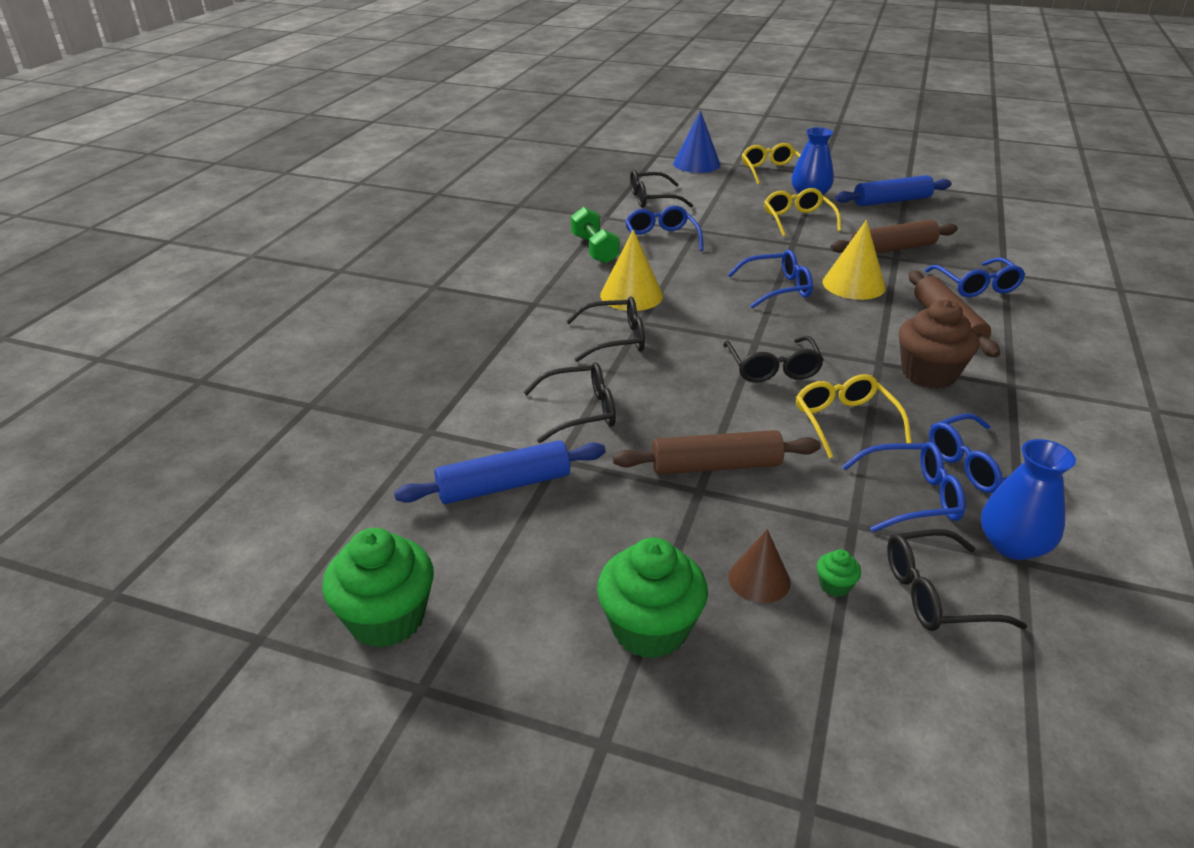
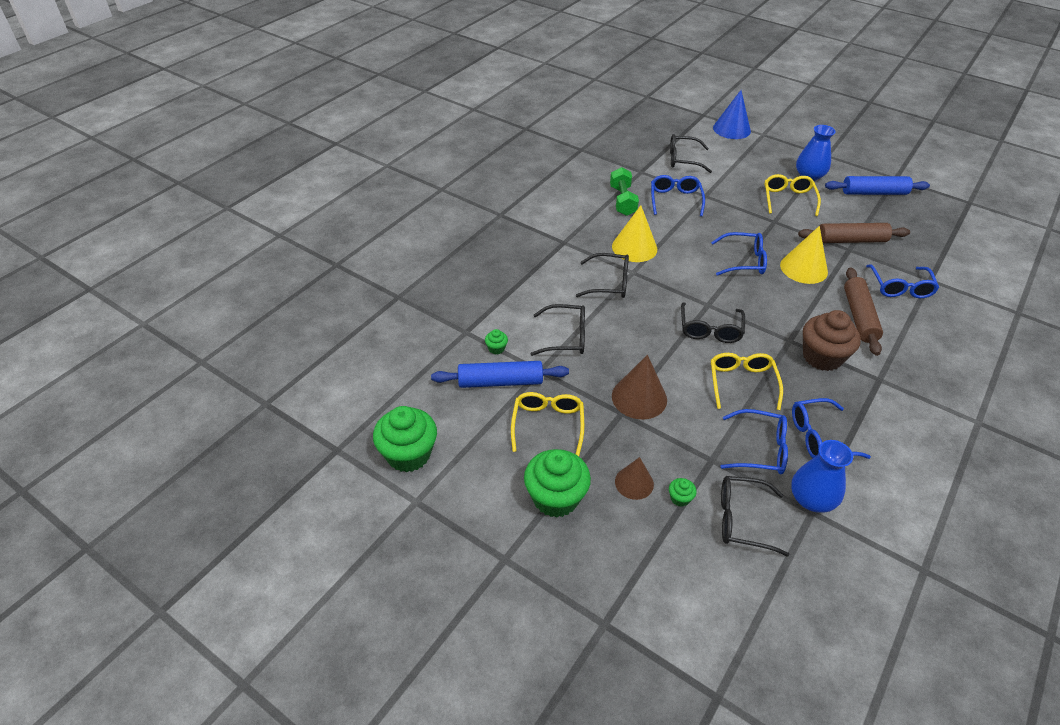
camera: 15 degrees right, 10 degrees up
brown rolling pin [613,430,821,475] -> brown cone [612,355,667,419]
yellow glasses [742,143,801,184] -> yellow glasses moved to [511,392,584,456]
none -> green cupcake [485,329,508,354]

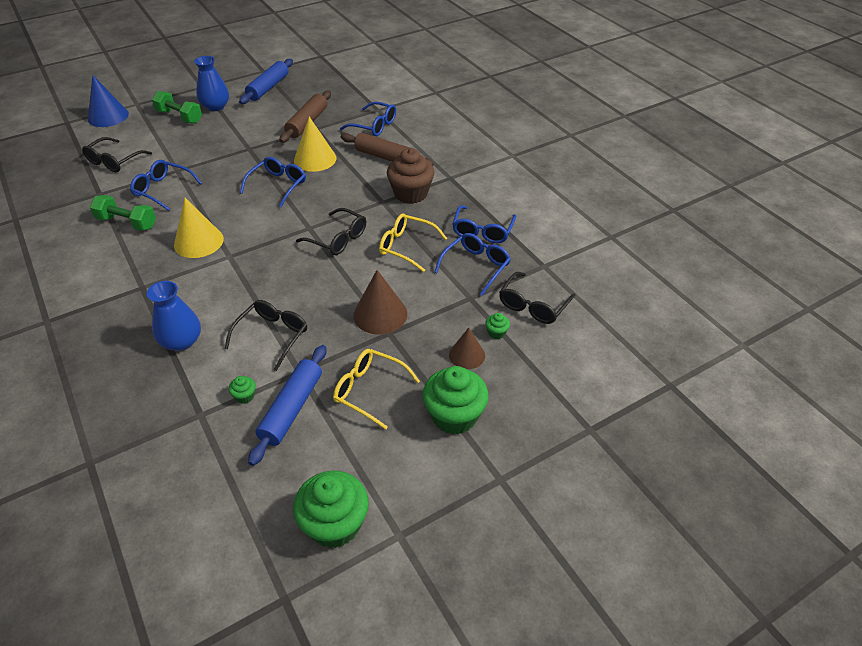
camera: 65 degrees left, 0 degrees up
black glasses [576,253,629,298] -> none
yellow glasses [765,174,821,216] -> none
blue vase [791,440,853,513] -> blue vase moved to [147,281,201,351]
none -> green dumbbell [152,91,202,124]

